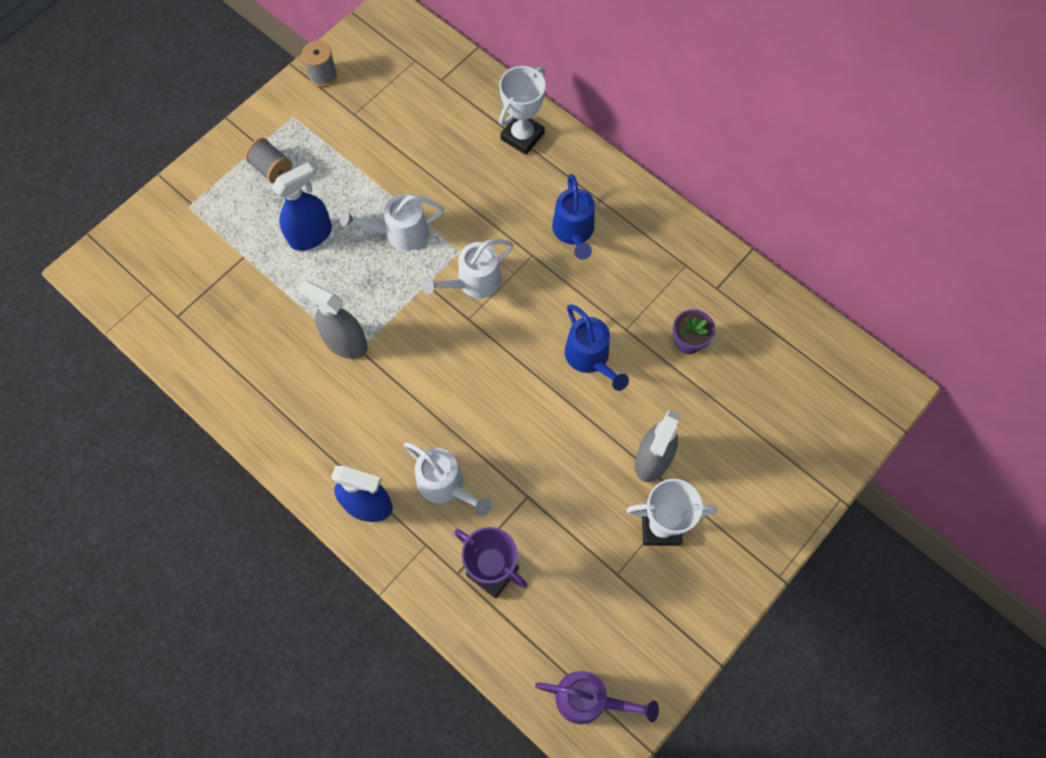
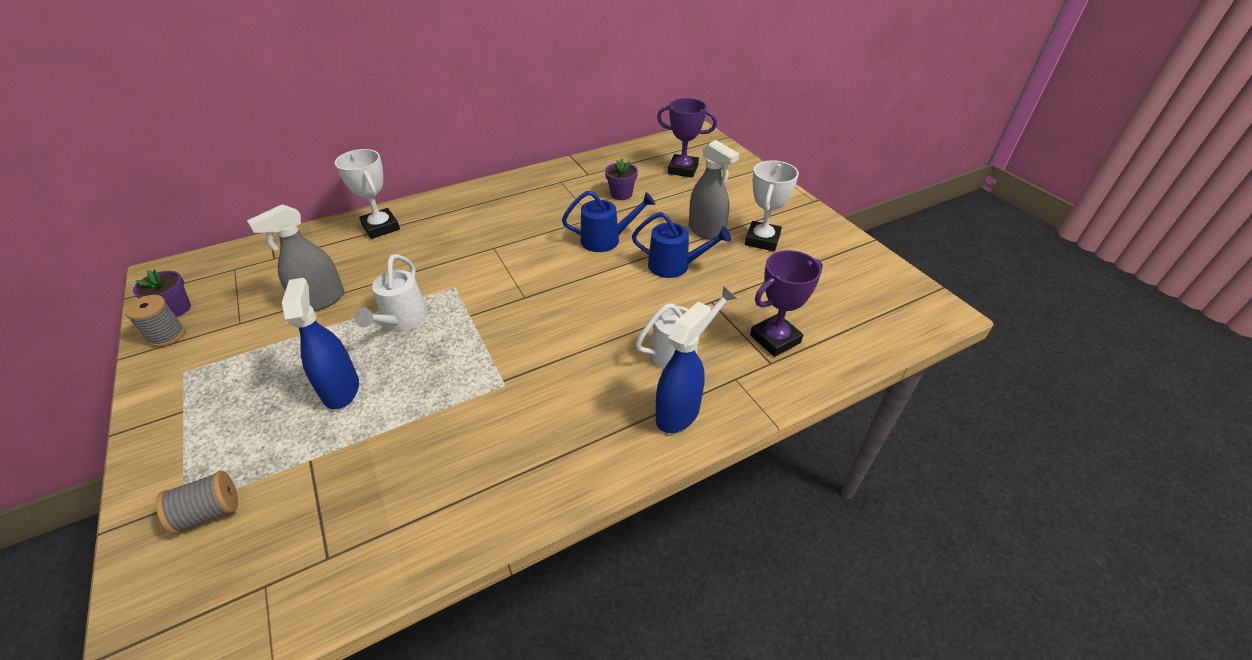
camera: 70 degrees left, 25 degrees down
grey spool [245,138,292,184] -> grey spool moved to [156,471,238,534]
grey spray bottle [298,280,368,359] -> grey spray bottle moved to [247,204,345,311]
white watering can [422,239,513,298] -> none
purple watering can [535,671,659,724] -> none
blue watering can [552,174,595,259] -> blue watering can moved to [632,212,731,278]
none -> purple flower pot [133,269,191,317]
none -> purple trophy [657,98,717,178]

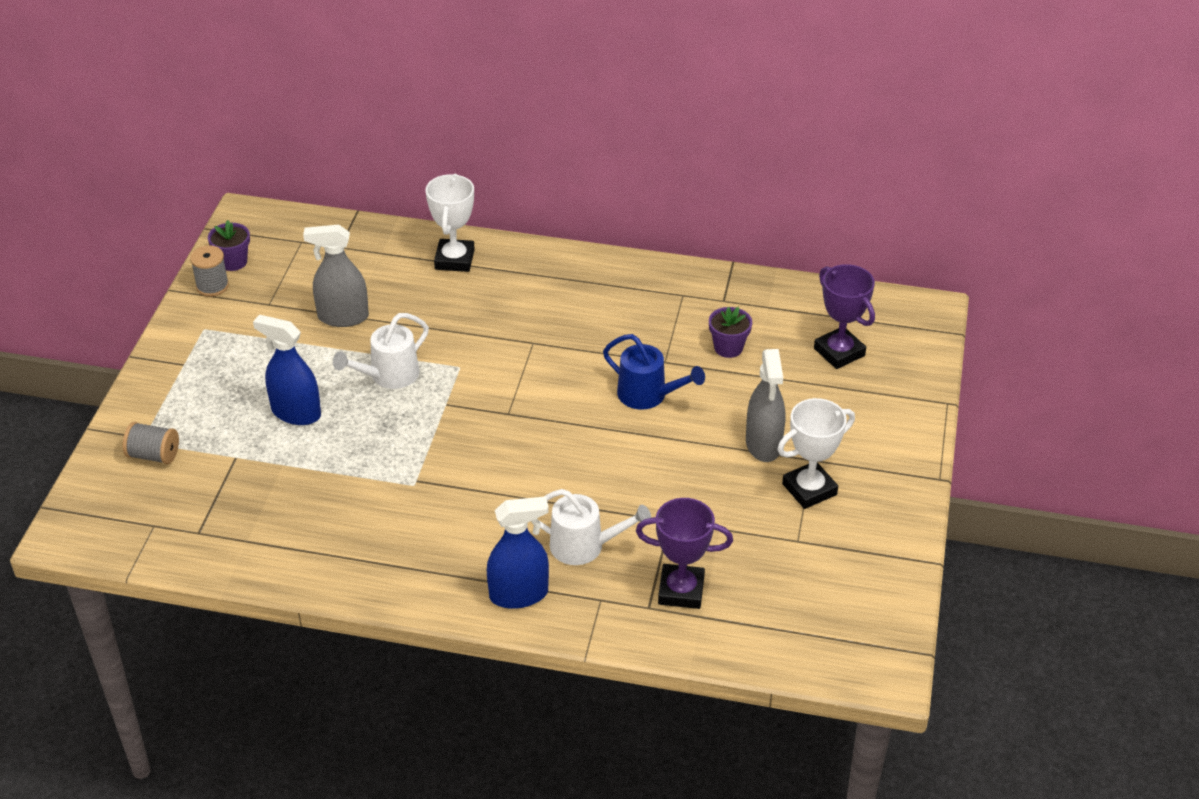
camera: 40 degrees right, 0 degrees up
blue spray bottle [282,278,359,409] -> blue spray bottle turned 90 degrees counterclockwise [253,315,321,425]
blue watering can [632,212,731,278] -> none

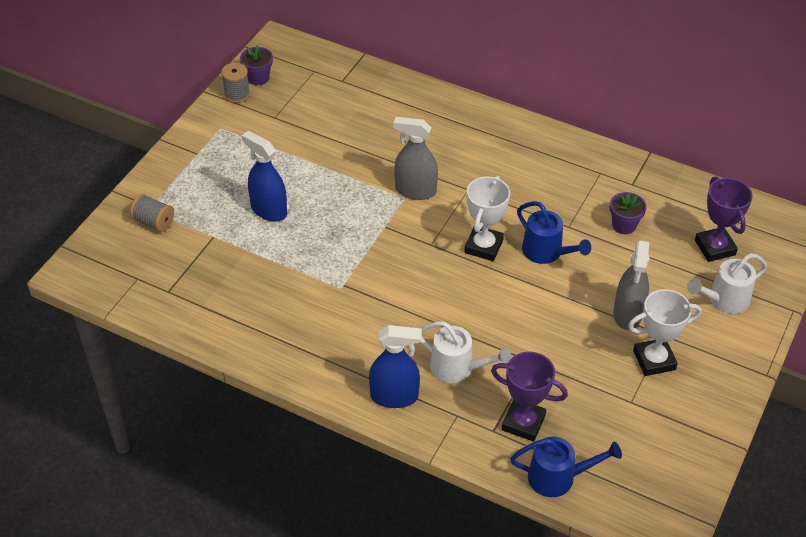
camera: 15 degrees right, 5 degrees up
grey spray bottle [303,225,369,327] -> grey spray bottle moved to [393,117,438,200]
white watering can [333,313,429,389] -> white watering can moved to [687,253,767,314]
white trophy [425,174,475,272] -> white trophy moved to [464,176,510,261]
none -> blue watering can [510,437,622,497]

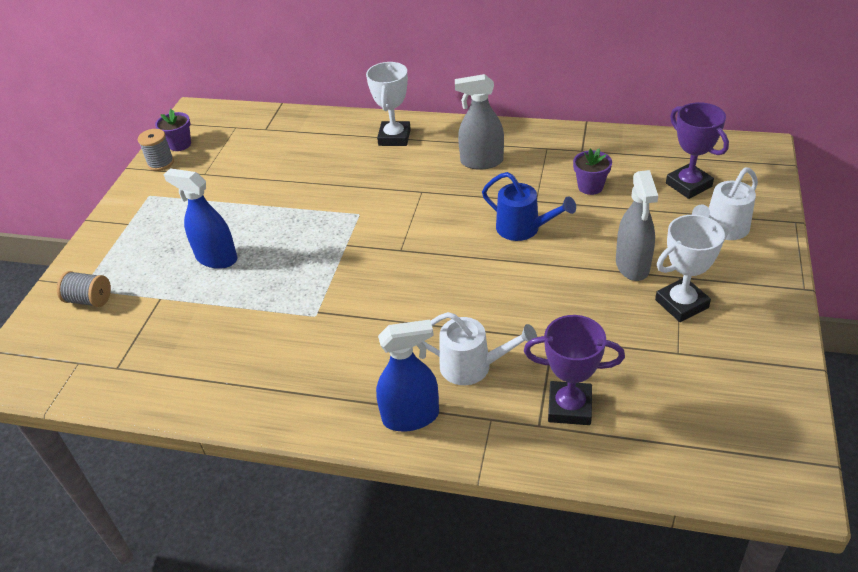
camera: 10 degrees left, 5 degrees down
grey spray bottle [393,117,438,200] -> grey spray bottle moved to [455,74,504,170]
white trophy [464,176,510,261] -> white trophy moved to [366,62,411,146]
blue watering can [510,437,622,497] -> none

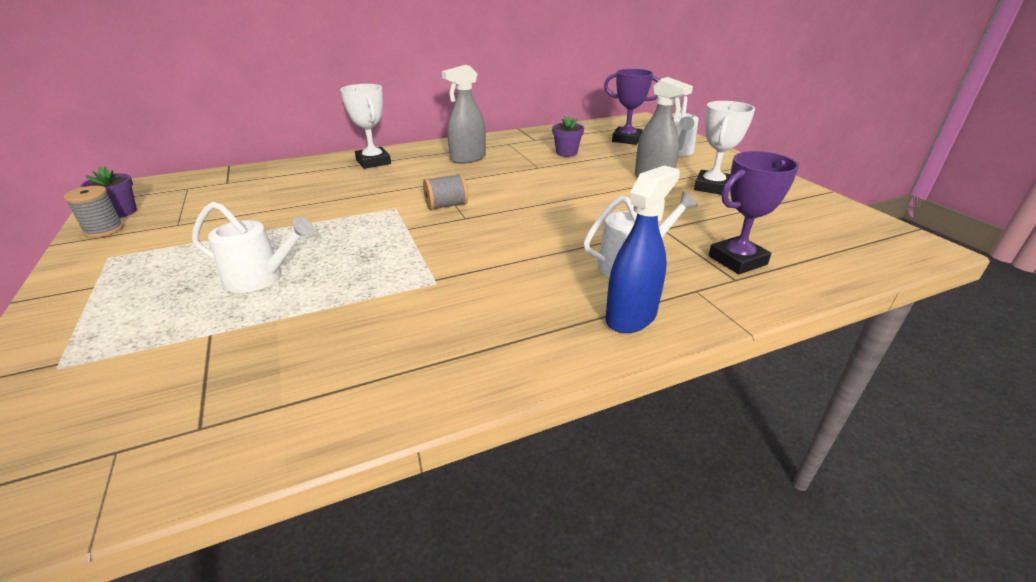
camera: 40 degrees left, 10 degrees down
grey spool [57,271,111,307] -> grey spool moved to [423,174,468,210]
blue spray bottle [164,168,238,269] -> white watering can [192,202,314,293]
blue watering can [482,172,576,241] -> none

